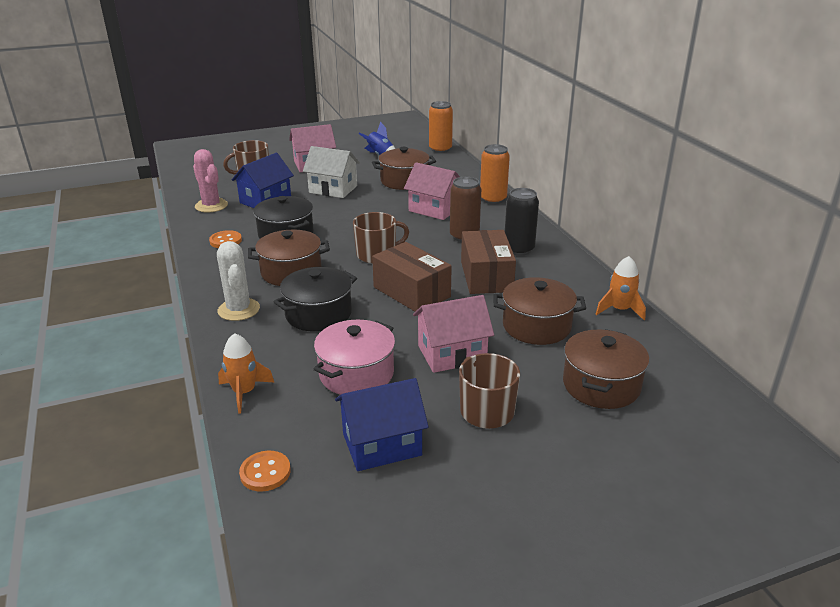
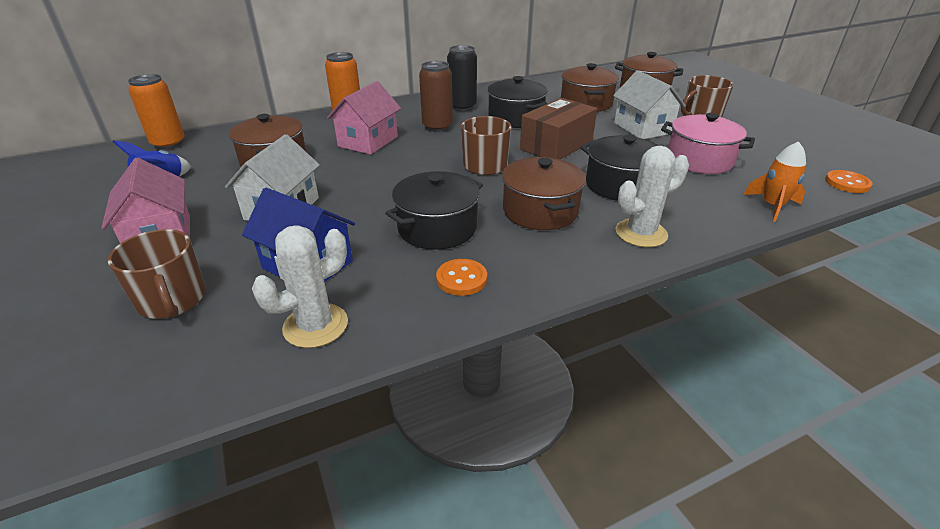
camera: 95 degrees left, 5 degrees up
pink cactus [193,149,228,212] -> white cactus [252,225,348,348]
blue house [335,378,429,471] -> none
pink house [413,295,494,373] -> white house [613,70,686,139]
brown box [461,230,516,294] -> black pot [487,76,548,128]
orange rocket [596,256,646,320] -> none

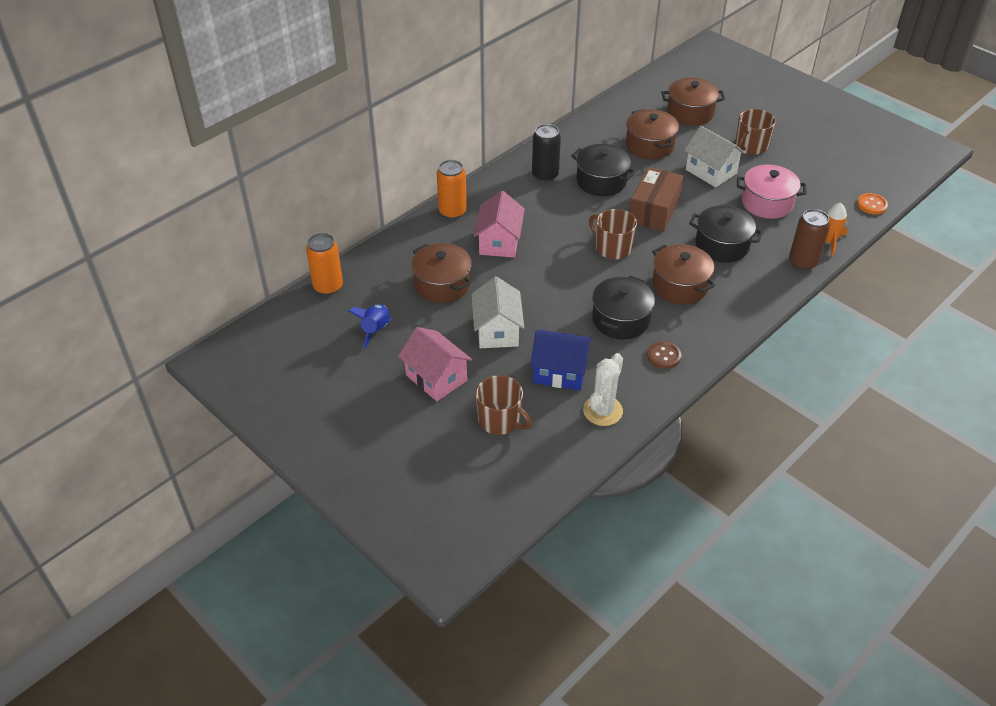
camera: 20 degrees left, 10 degrees up
brown can [419,61,453,132] -> brown can moved to [789,209,830,270]
orange button [436,259,487,296] -> brown button [647,341,681,369]
white cactus [616,146,689,247] -> none

